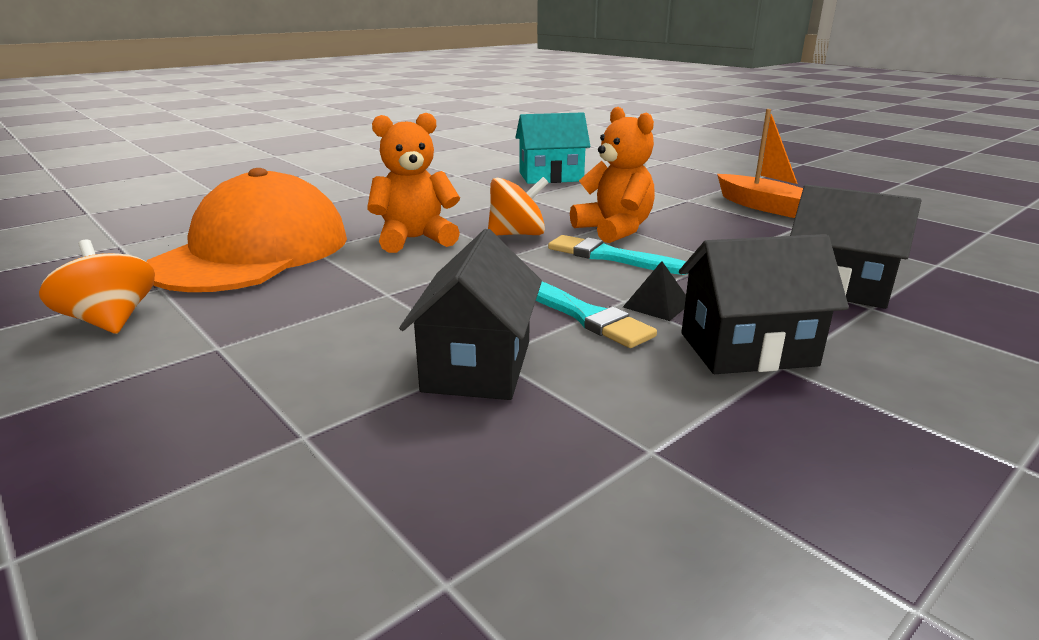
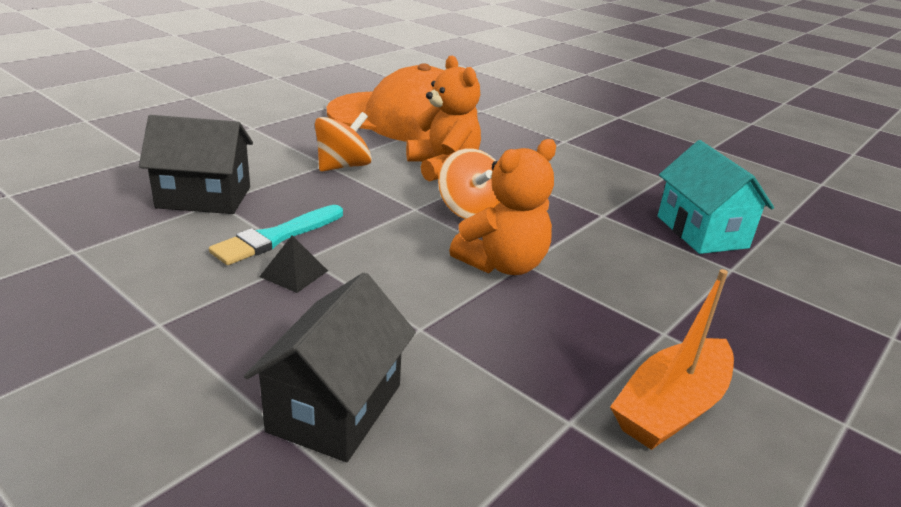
camera: 80 degrees right, 5 degrees up
orange spinning top [39,239,155,334] -> orange spinning top moved to [315,112,372,172]
turquoise brush [548,235,686,275] -> none
black house [679,234,849,374] -> none

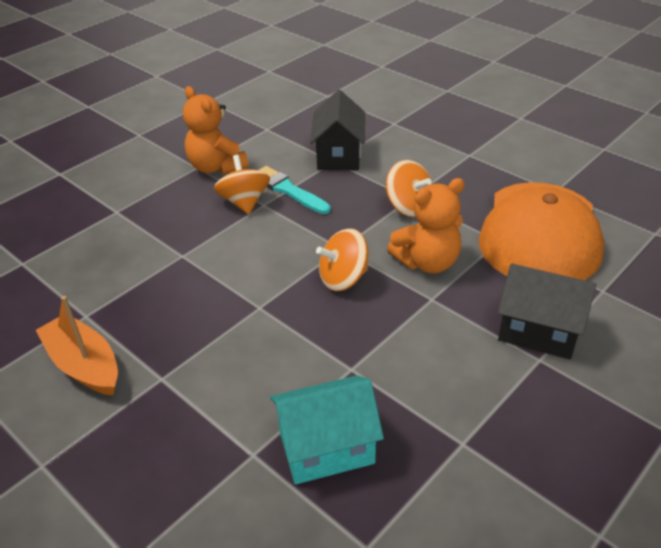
camera: 95 degrees right, 10 degrees up
black house [244,273,416,462] -> black house moved to [498,264,596,360]
black pyramid [259,235,328,293] -> orange spinning top [214,155,270,214]
orange teddy bear [449,139,556,275] -> orange teddy bear moved to [183,86,249,174]

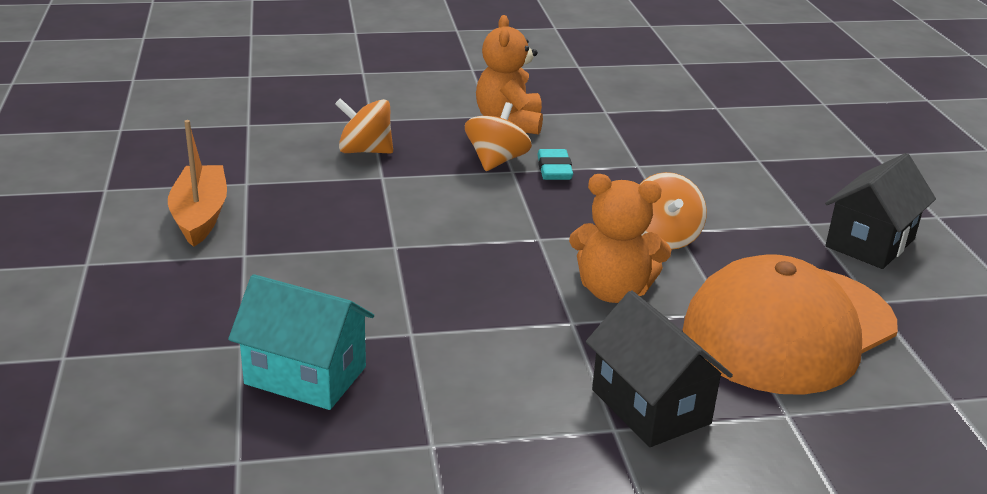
camera: 35 degrees right, 10 degrees down
turquoise brush [259,166,331,214] -> turquoise eraser [537,149,573,180]
black house [310,90,365,170] -> black house moved to [825,153,936,269]
orange spinning top [316,228,368,291] -> orange spinning top moved to [335,98,393,154]

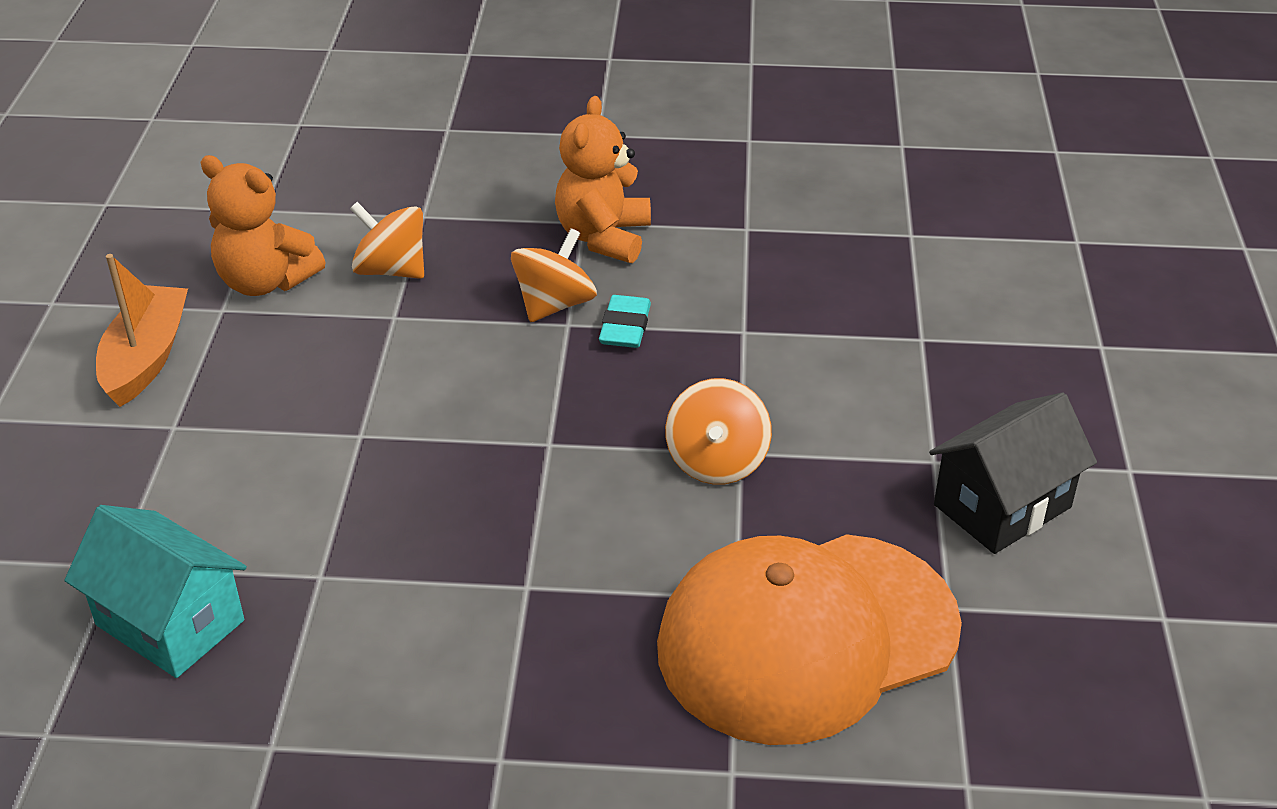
camera: 15 degrees right, 10 degrees up
orange teddy bear [569,174,671,303] -> orange teddy bear moved to [201,155,325,296]
black house [586,290,733,447] -> none

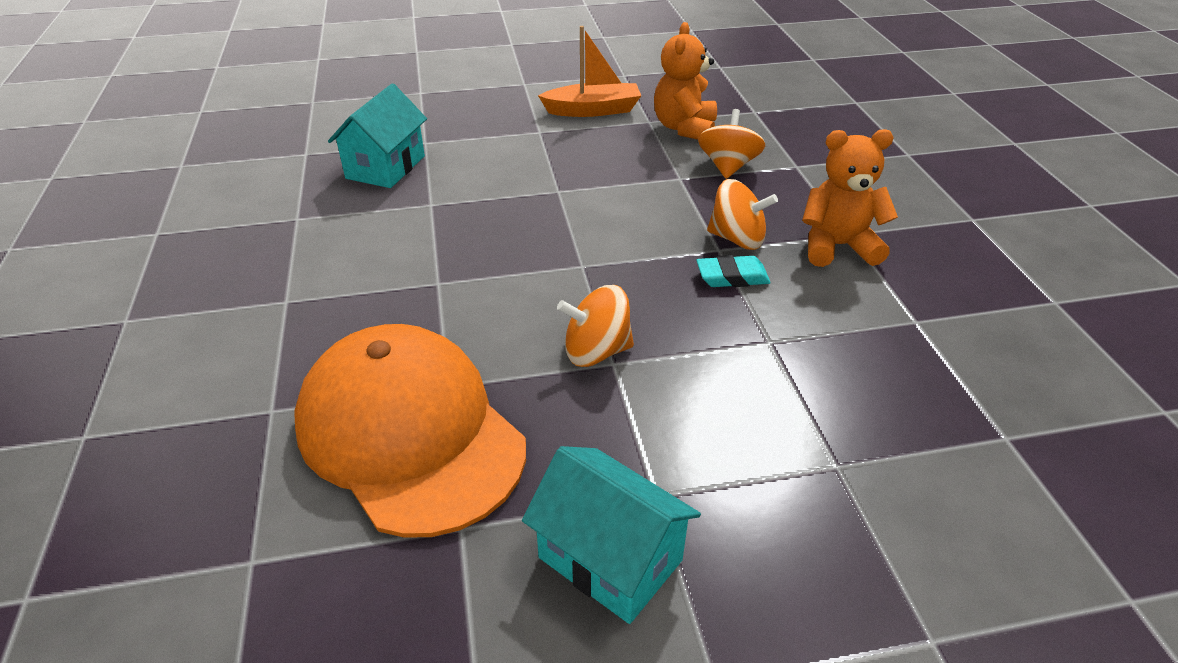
camera: 75 degrees right, 0 degrees up
black house [929,392,1097,554] -> turquoise house [522,446,701,624]

